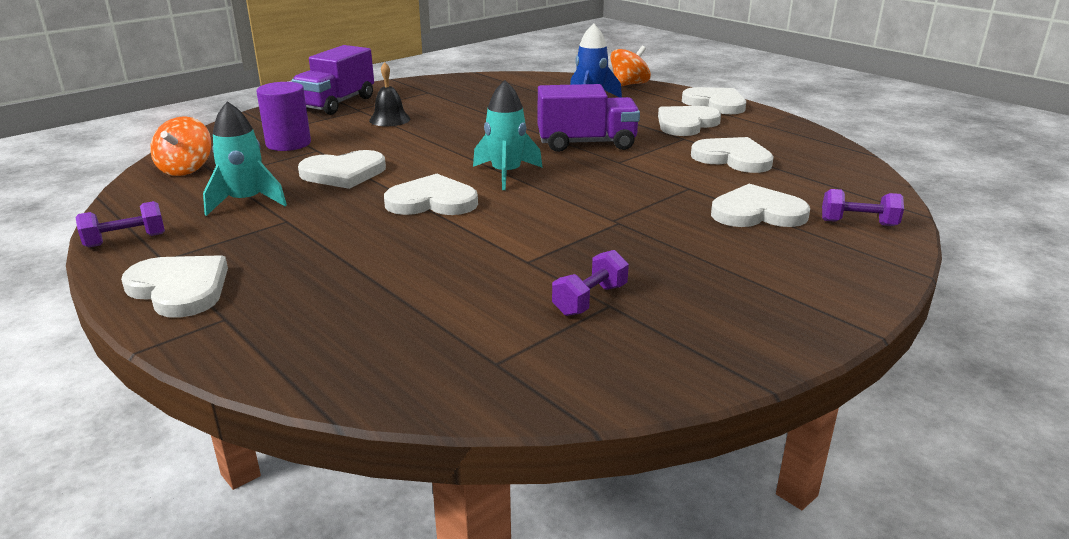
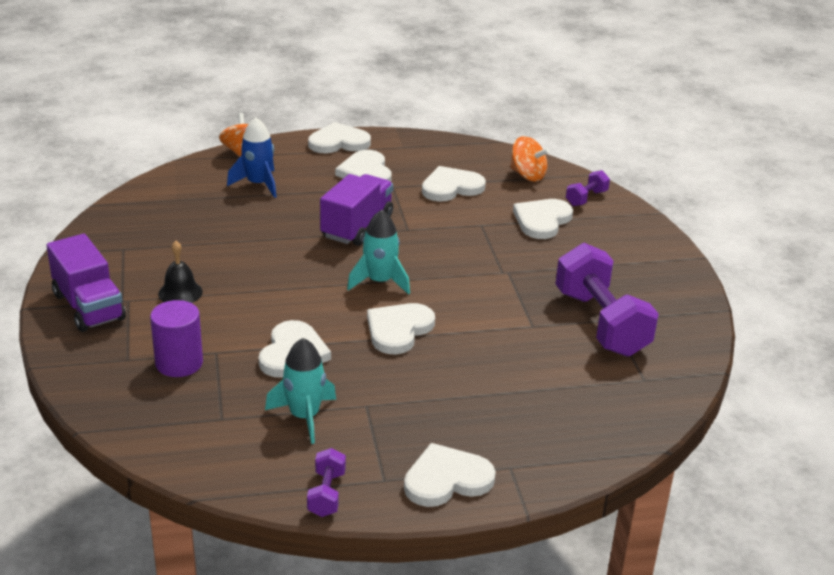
camera: 60 degrees left, 5 degrees up
orange spinning top [150,116,211,176] -> orange spinning top moved to [510,136,550,181]
purple dumbbell [552,250,629,316] -> purple dumbbell [556,243,659,357], size x2.19

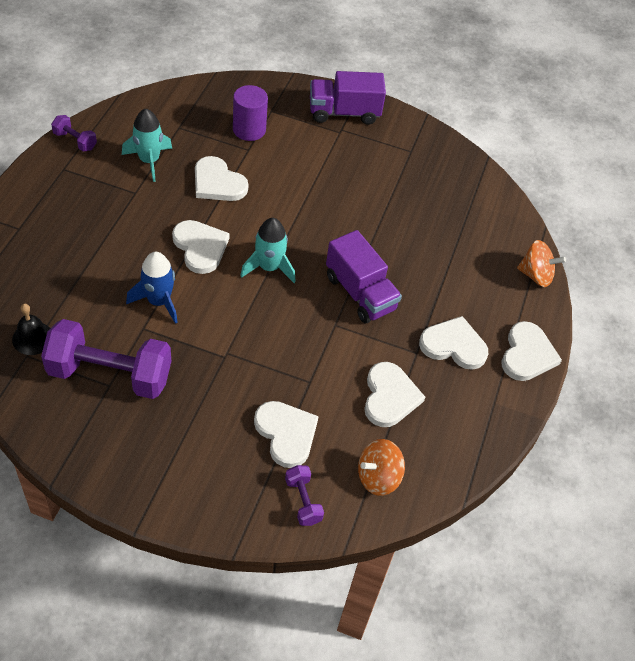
camera: 115 degrees right, 20 degrees up
black bell [158,241,203,303] -> black bell moved to [12,304,51,355]
blue rocket [227,117,277,198] -> blue rocket moved to [126,252,178,324]
white heart [404,443,496,507] -> none

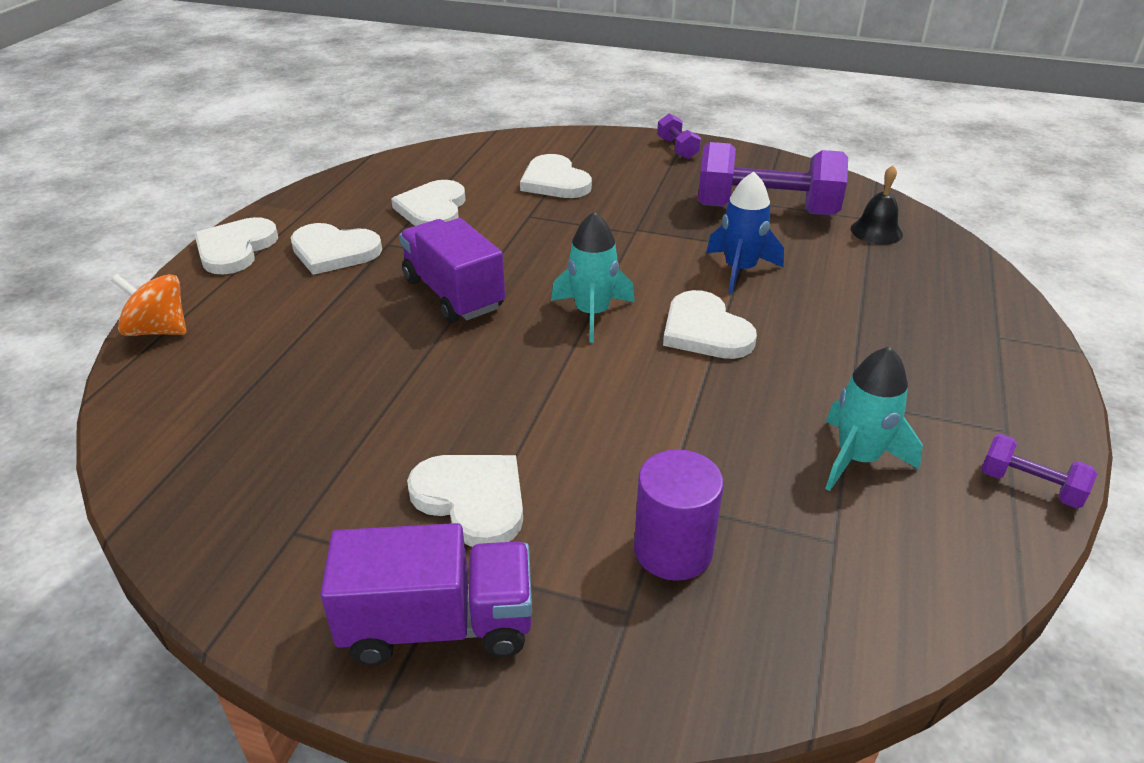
camera: 175 degrees left, 15 degrees down
white heart [195,156,249,201] -> white heart moved to [407,455,523,547]
purple dumbbell [285,465,324,526] -> purple dumbbell moved to [657,113,701,159]
orange spinning top [358,439,405,496] -> none

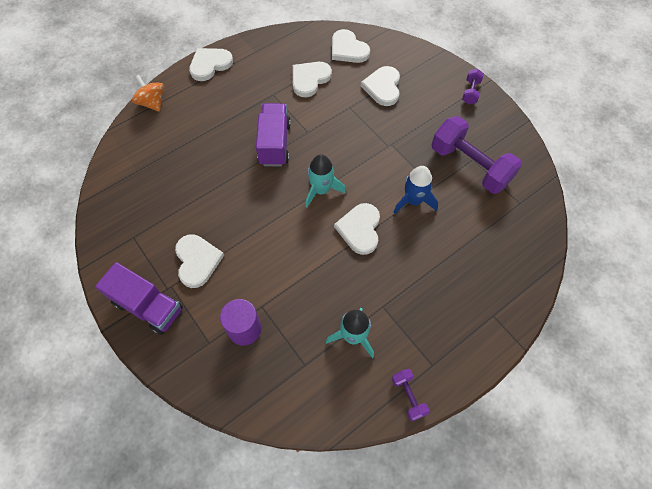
camera: 35 degrees right, 25 degrees up
white heart [291,223,382,275] -> white heart moved to [332,29,370,63]
black bell [851,165,903,245] -> none

